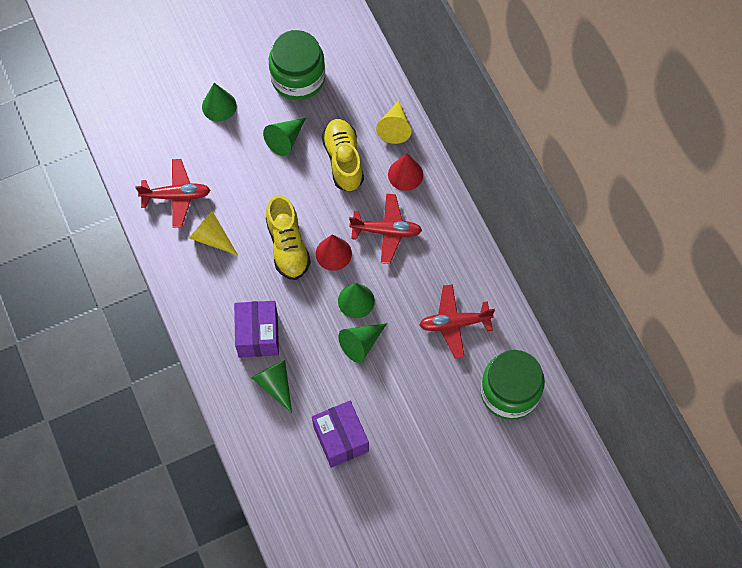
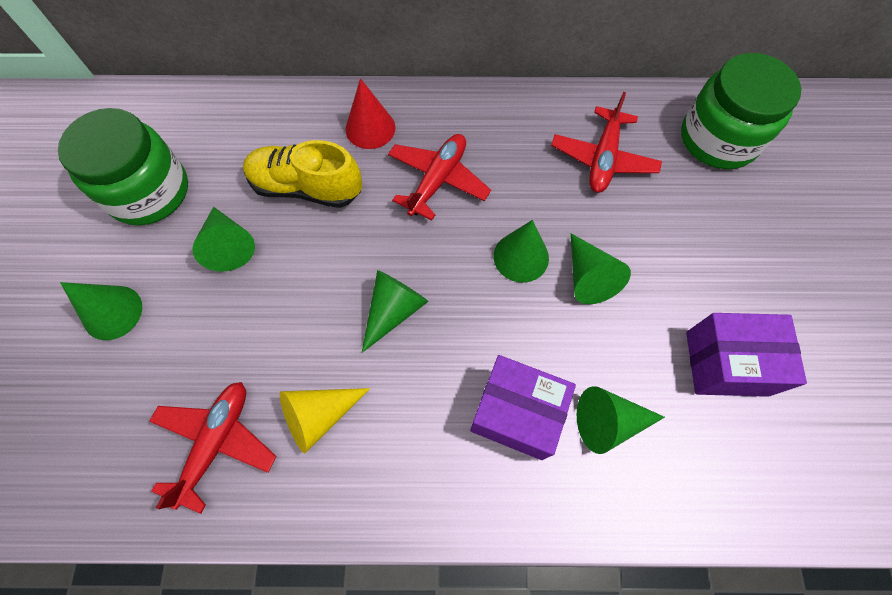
camera: 65 degrees left, 0 degrees up
yellow shoe [266,195,311,280] -> green cone [362,270,429,353]
red cone [316,234,352,271] -> none
yellow cone [376,100,411,144] -> none

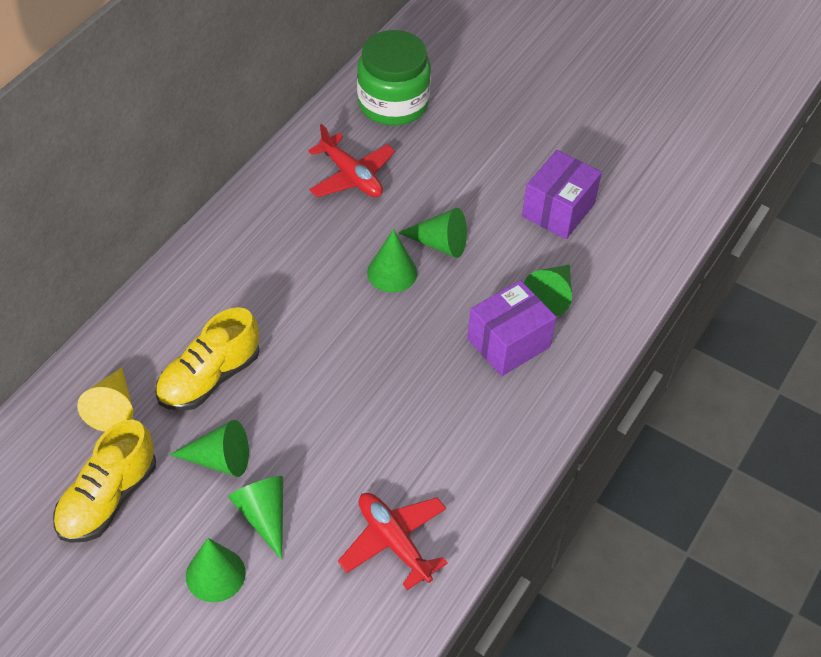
camera: 60 degrees left, 15 degrees down
green jar [58,108,188,226] -> yellow shoe [53,419,156,543]
yellow cone [280,388,371,453] -> yellow cone moved to [77,367,133,432]
red cone [346,78,395,149] -> none
green cone [362,270,429,353] -> green cone moved to [228,476,283,560]
red plane [388,134,491,221] -> none

